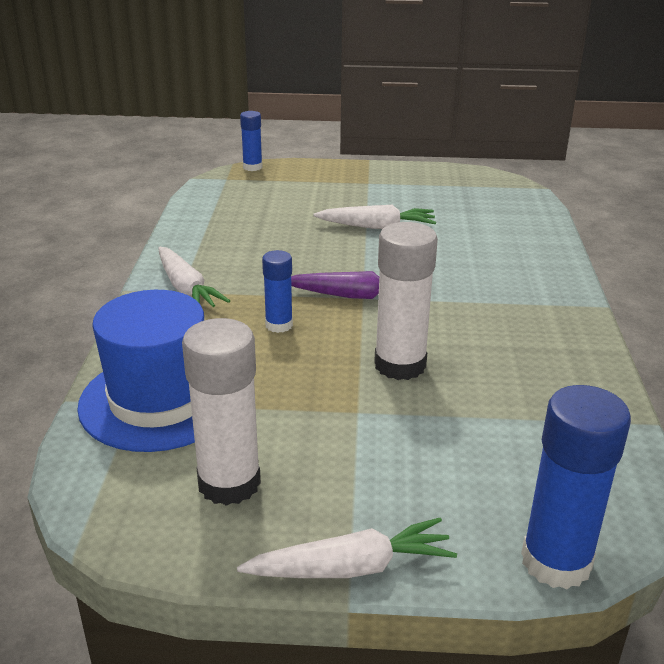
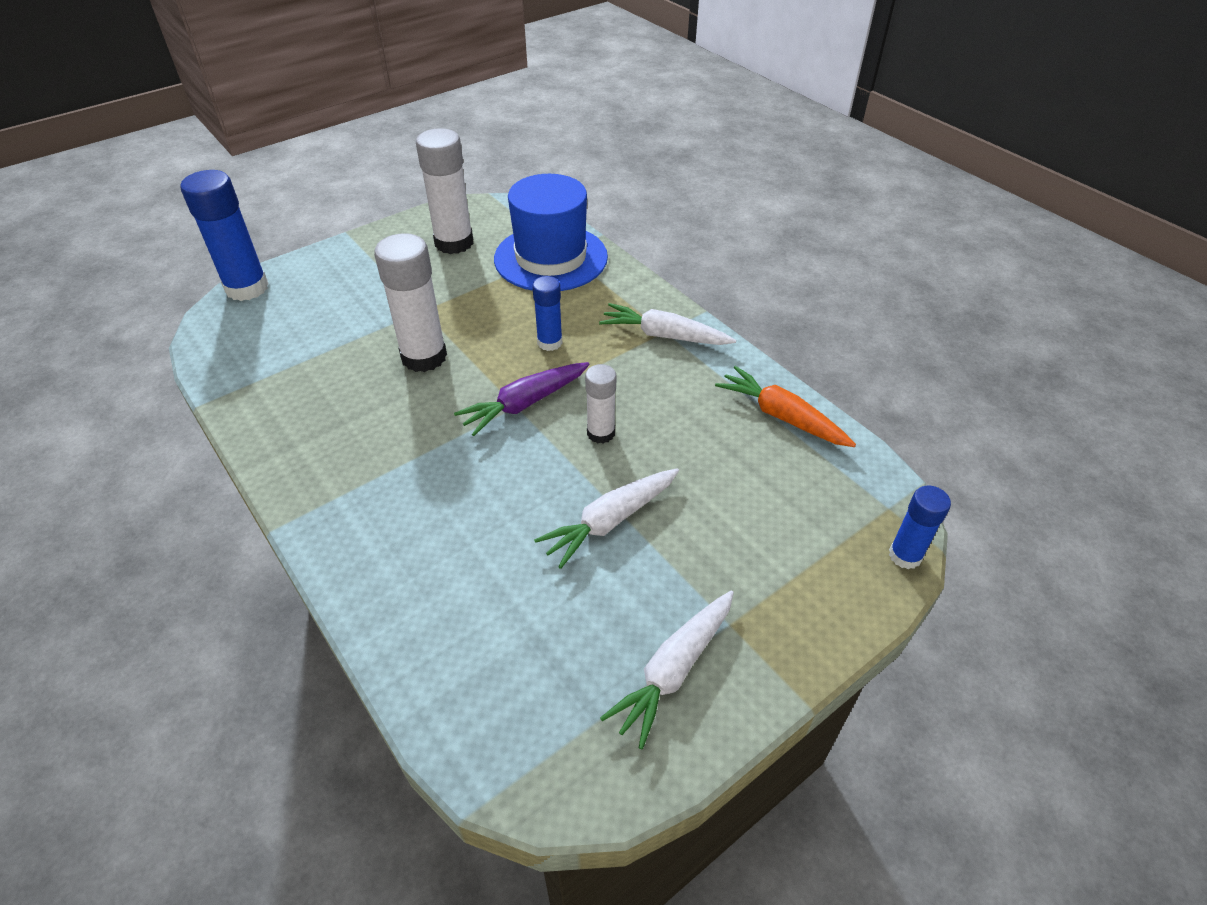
camera: 140 degrees right, 15 degrees up
white carrot [237,518,457,578] -> white carrot moved to [600,591,734,749]
none -> white glue stick [585,364,616,444]
none -> orange carrot [715,366,856,447]

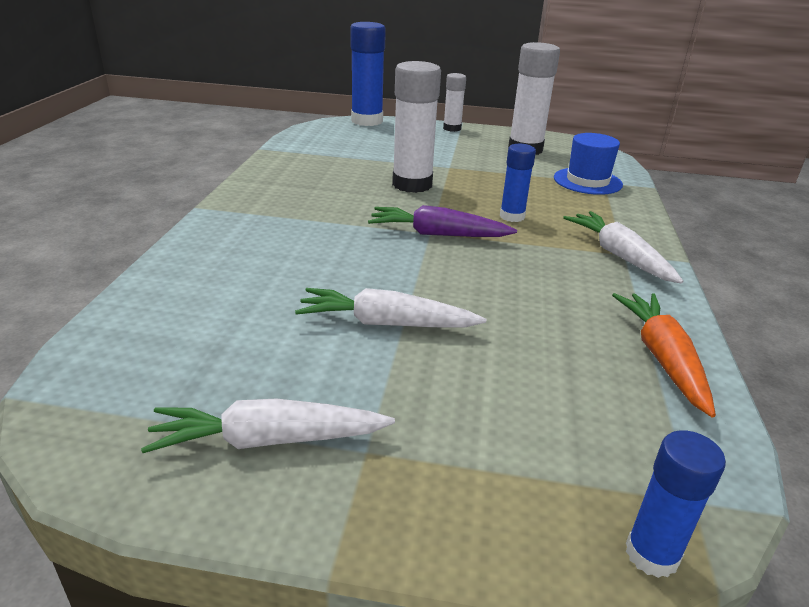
camera: 45 degrees right, 15 degrees down
blue hat [494,174,608,291] -> blue hat [554,133,623,195], size x0.61
white glue stick [585,364,616,444] -> white glue stick moved to [443,73,466,132]

